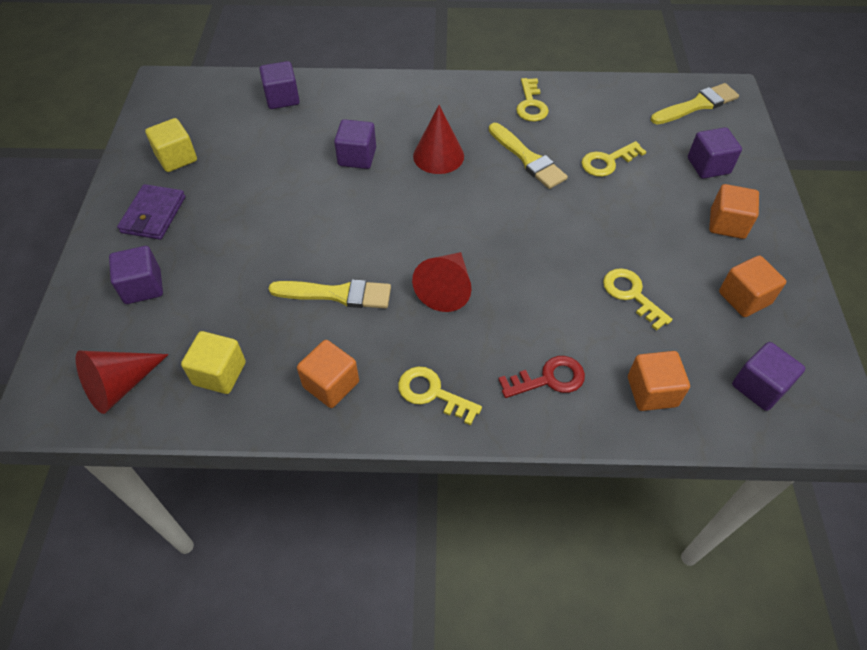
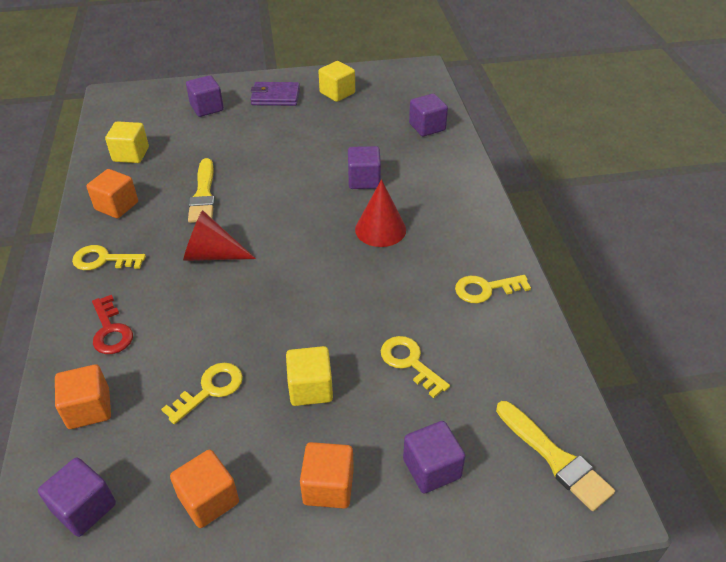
camera: 80 degrees right, 10 degrees down
red cone [76,351,169,414] -> none
yellow key [398,367,482,425] -> yellow key turned 105 degrees counterclockwise [72,245,146,270]
yellow brush [489,123,568,189] -> none
none -> yellow cube [286,346,333,406]

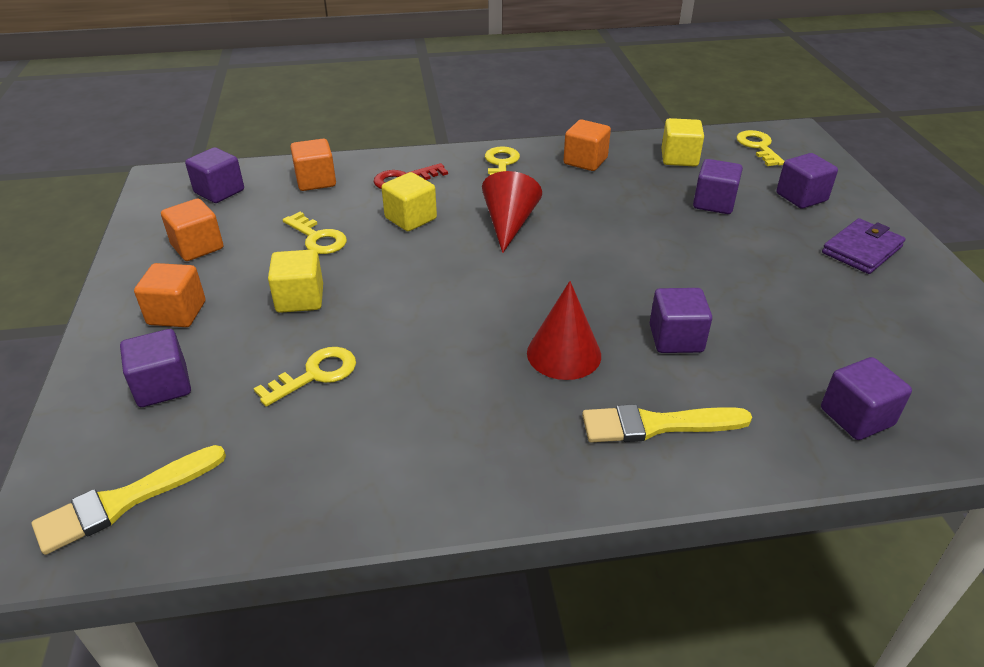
camera: 90 degrees right, 5 degrees down
yellow brush [188,158,215,223] -> yellow brush moved to [582,404,752,442]
purple wallet [250,82,300,106] -> purple wallet turned 45 degrees clockwise [822,218,906,274]
yellow cube [318,61,355,102] -> yellow cube moved to [381,172,437,231]
yellow key [455,275,531,303] -> yellow key moved to [736,130,784,166]
none -> purple cube [693,159,743,214]

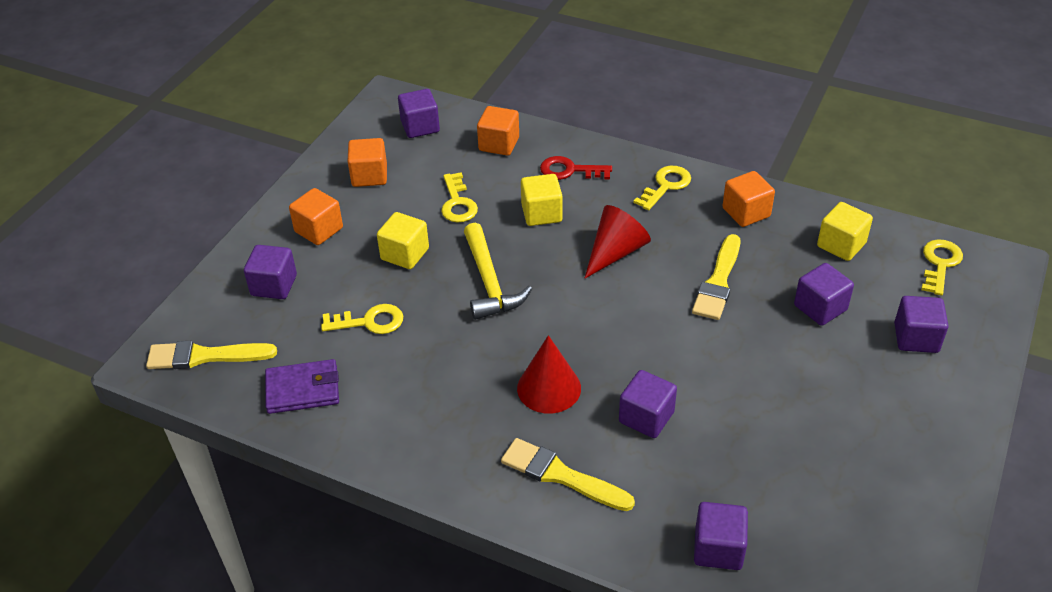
camera: 35 degrees right, 5 degrees up
purple wallet [822,218,906,274] -> purple wallet moved to [265,359,339,414]
none -> yellow hammer [464,223,532,320]
none -> yellow brush [692,234,740,320]

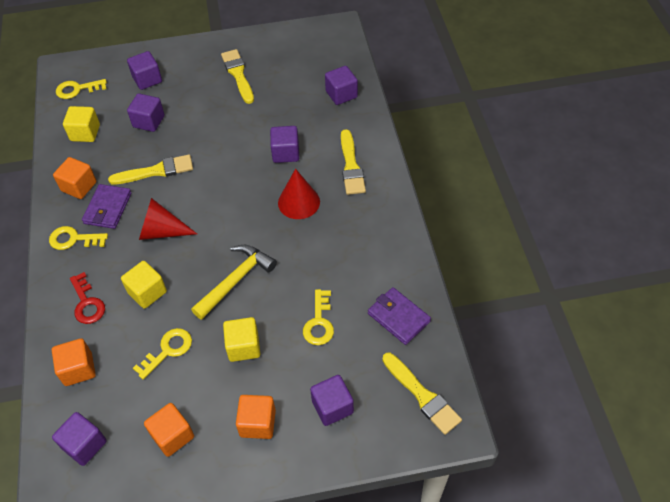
camera: 125 degrees left, 10 degrees up
yellow key [321,304,403,334] -> yellow key turned 135 degrees counterclockwise [303,289,334,345]
none -> purple wallet [82,184,132,229]
none -> yellow brush [221,49,254,104]

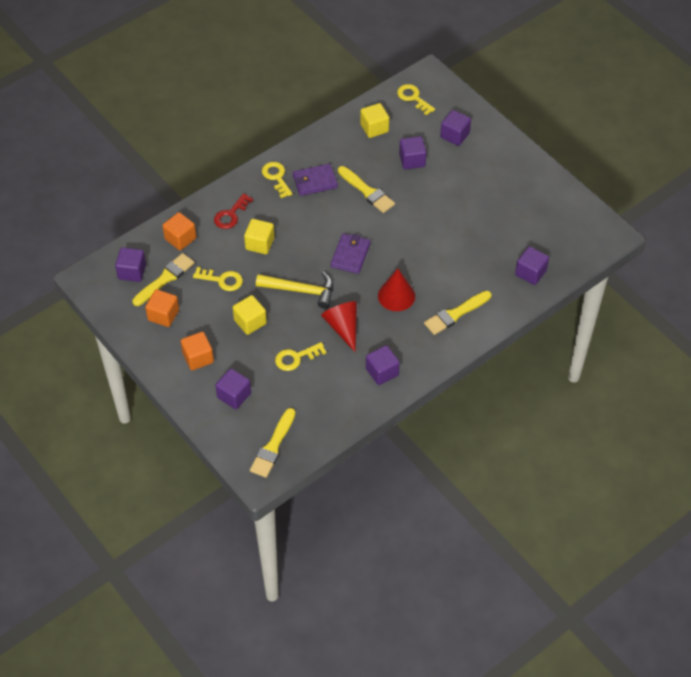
camera: 60 degrees right, 0 degrees up
orange cube [53,157,97,199] -> none
red cone [139,198,197,240] -> red cone moved to [321,301,357,352]
yellow brush [221,49,254,104] -> yellow brush moved to [132,253,195,306]
purple cube [270,126,299,163] -> purple cube moved to [366,345,400,385]
purple wallet [368,287,431,345] -> purple wallet moved to [331,233,370,274]

